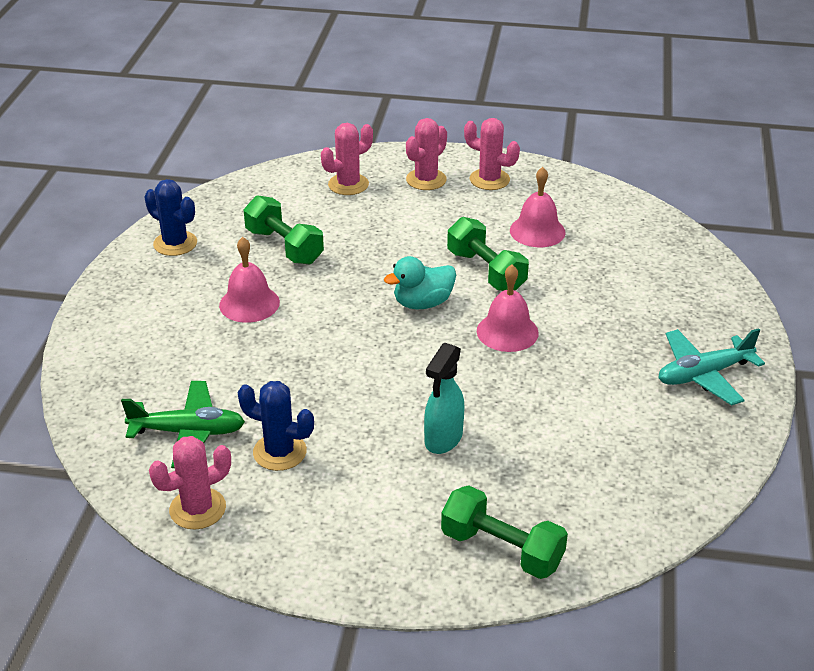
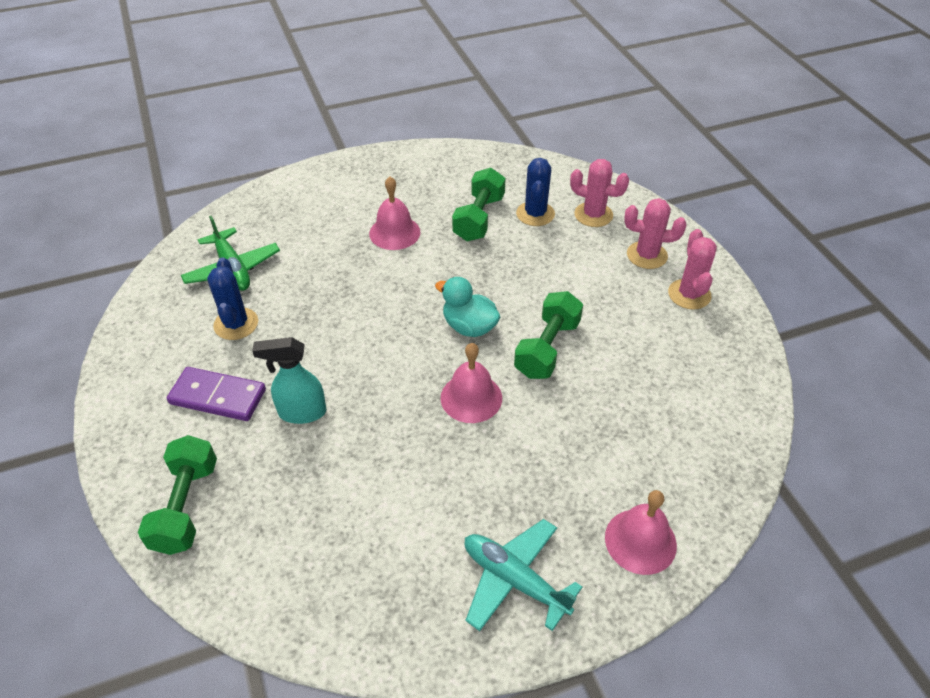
camera: 60 degrees right, 10 degrees up
blue cactus [144,179,197,256] -> blue cactus moved to [516,158,555,226]
pink cactus [149,436,231,529] -> none
pink bell [510,167,566,247] -> pink bell moved to [605,490,677,575]
none -> purple domino [167,367,266,421]

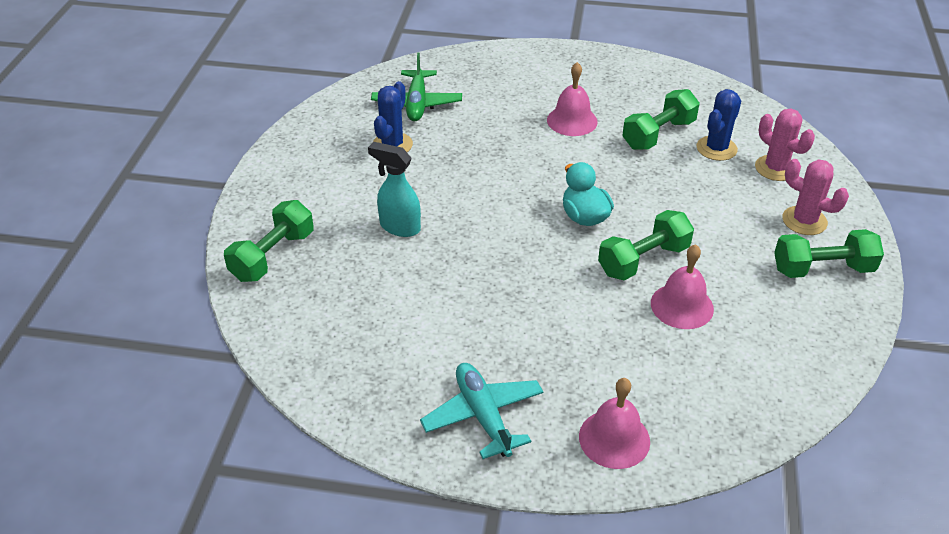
camera: 30 degrees right, 5 degrees down
purple domino [167,367,266,421] -> none
pink bell [441,343,502,423] -> pink bell moved to [651,244,714,329]
pink cactus [668,229,717,310] -> green dumbbell [774,229,884,278]

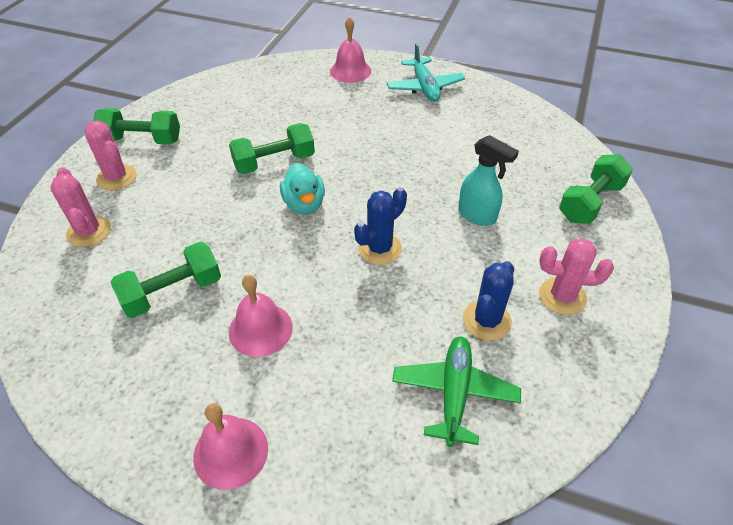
camera: 170 degrees left, 5 degrees up
pink bell [651,244,714,329] -> pink bell moved to [193,403,268,490]
blue cactus [697,89,741,161] -> blue cactus moved to [354,187,407,265]
none -> pink cactus [539,238,614,315]

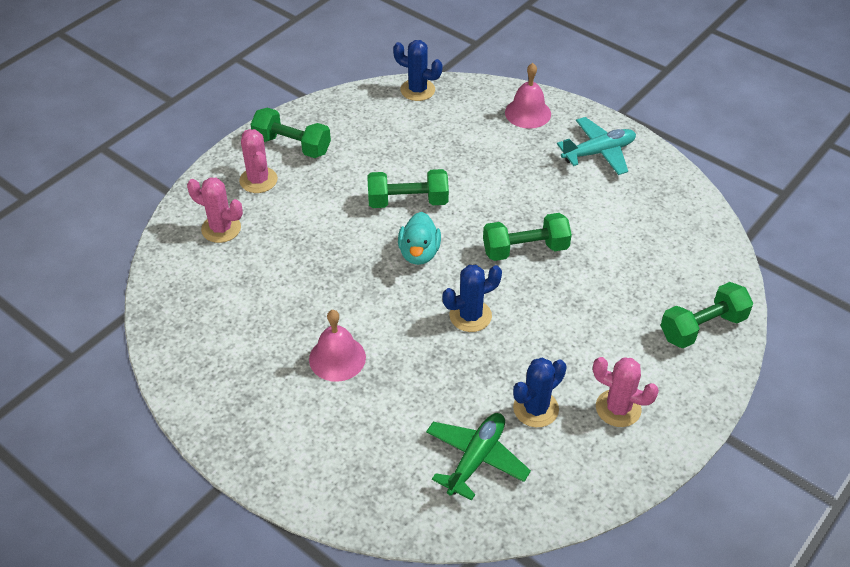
camera: 20 degrees right, 0 degrees up
pink cactus [50,167,111,247] -> pink cactus turned 60 degrees counterclockwise [187,177,243,243]
green dumbbell [111,242,221,318] -> green dumbbell moved to [483,213,572,261]
pink bell [193,403,268,490] -> none
turquoise plane [387,43,465,102] -> turquoise plane turned 120 degrees counterclockwise [557,117,636,175]
turquoise spray bottle [458,135,519,226] -> none
none -> blue cactus [393,40,442,101]

